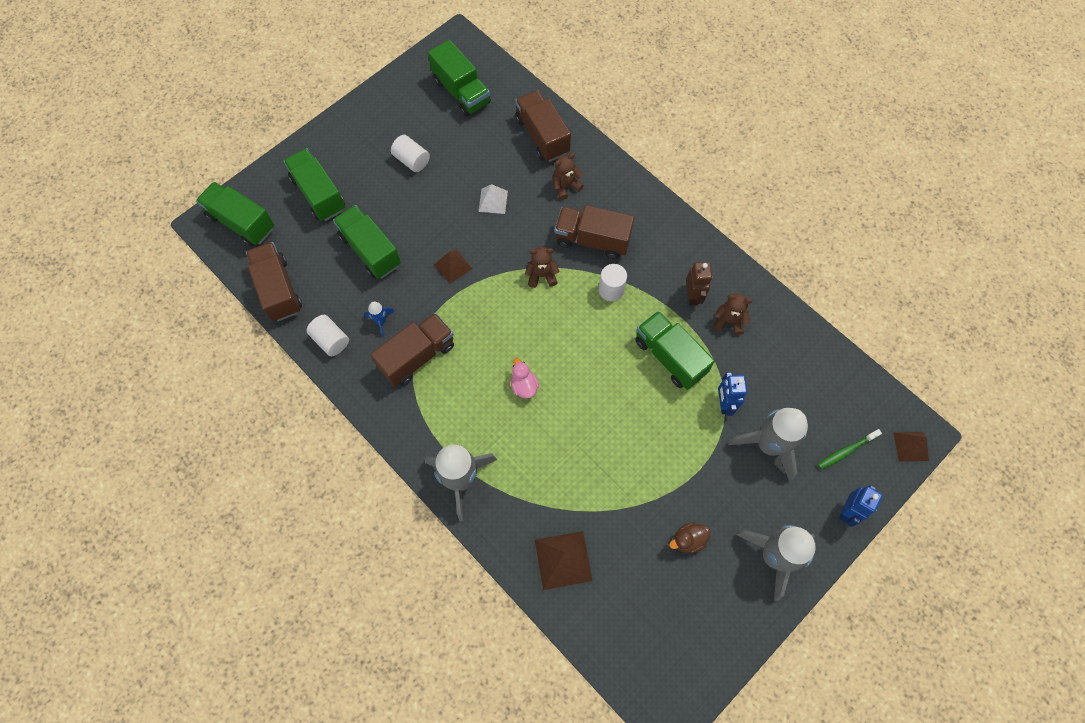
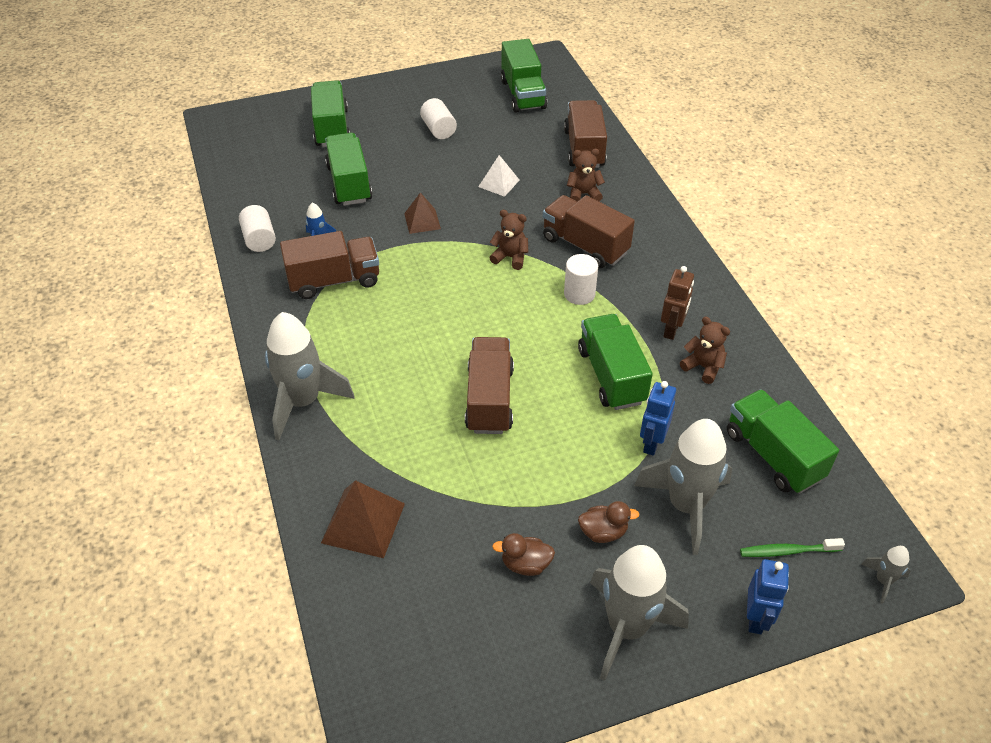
camera: 25 degrees right, 20 degrees down
green truck [196,182,274,247] -> green truck moved to [727,389,839,494]
brown truck [246,242,302,321] -> brown truck moved to [465,337,514,434]
pink duck [511,358,539,399] -> none
blue robot [839,485,883,527] -> blue robot turned 45 degrees counterclockwise [747,559,789,634]
brown pyramid [894,432,929,462] -> grey rocket [861,546,910,604]
none -> brown duck [578,501,639,543]

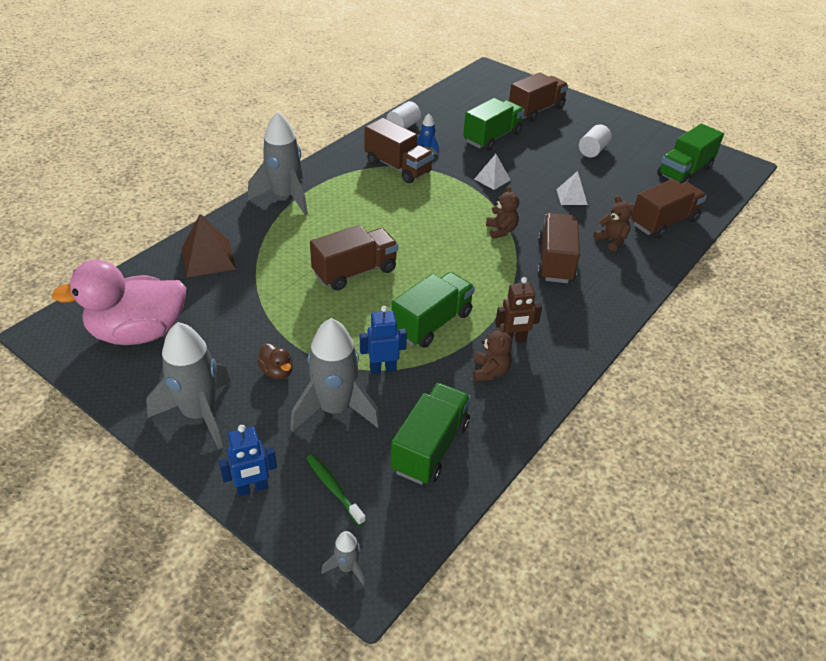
camera: 55 degrees right, 5 degrees down
green truck [311,80,350,147] -> brown truck [509,72,568,122]
brown pyramid [404,193,441,234] -> white pyramid [475,154,511,190]
brown duck [492,533,555,576] -> none
white cylinder [564,254,598,305] -> none
none -> pink duck [51,260,186,345]

